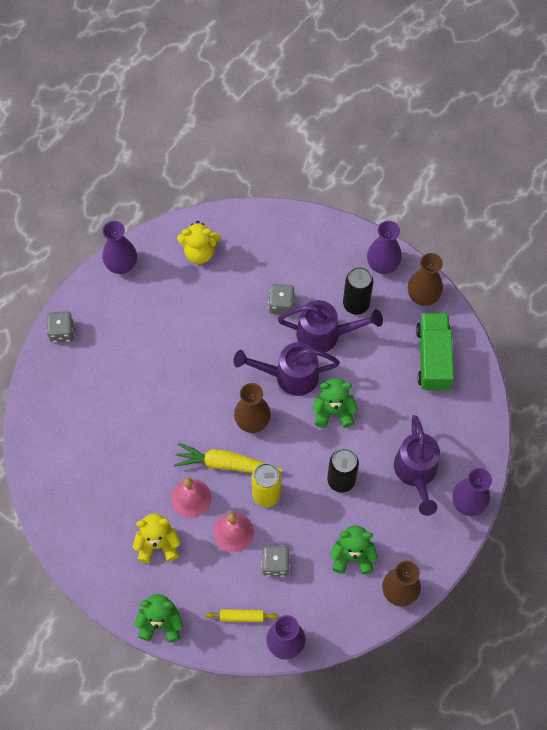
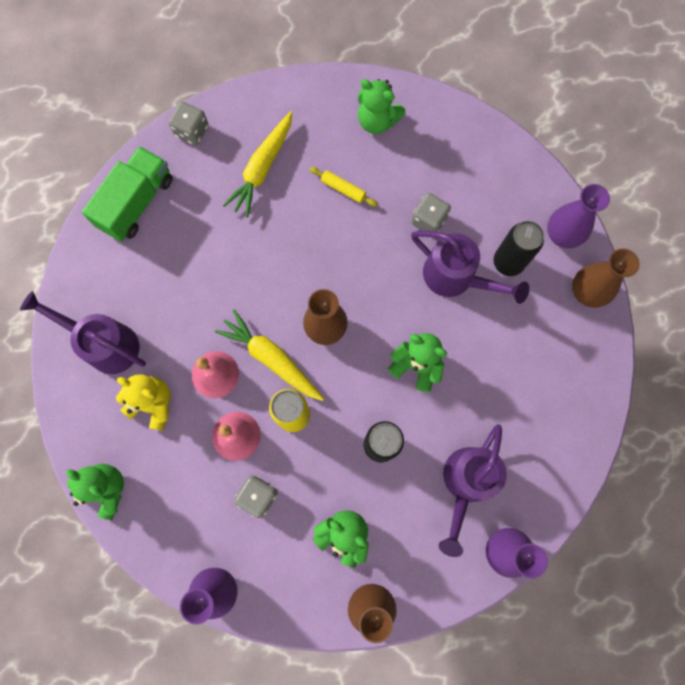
camera: 30 degrees right, 10 degrees up
purple vase [102,221,137,274] -> none
yellow teddy bear [177,221,221,264] -> green teddy bear [358,79,406,134]
yellow rolling pin [206,609,278,622] -> yellow rolling pin moved to [310,167,378,207]
purple watering can [234,342,340,396] -> purple watering can moved to [20,291,146,374]
green truck [416,313,454,391] -> green truck moved to [82,146,173,242]
none -> yellow carrot [223,111,292,218]

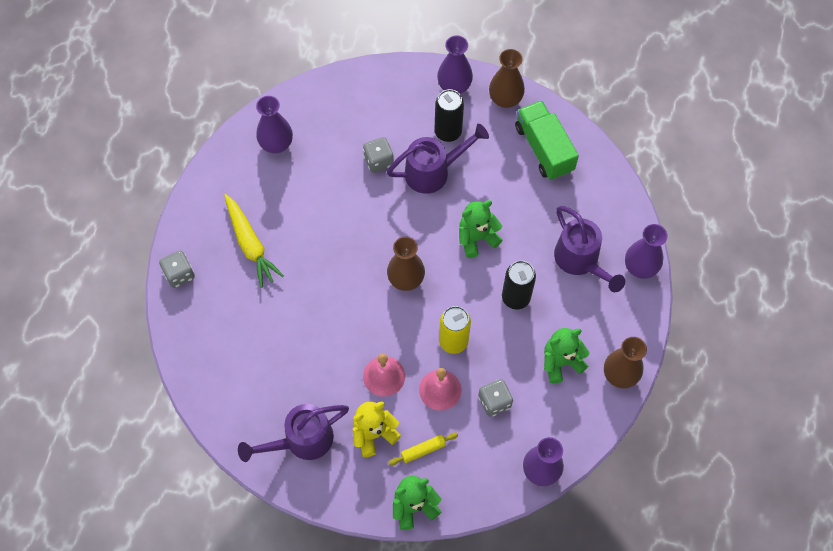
camera: 55 degrees left, 10 degrees down
green truck [82,146,173,242] -> green truck moved to [515,100,579,180]
yellow carrot [215,309,324,401] -> none
yellow rolling pin [310,167,378,207] -> yellow rolling pin moved to [388,432,458,465]
green teddy bear [358,79,406,134] -> purple vase [256,96,293,153]

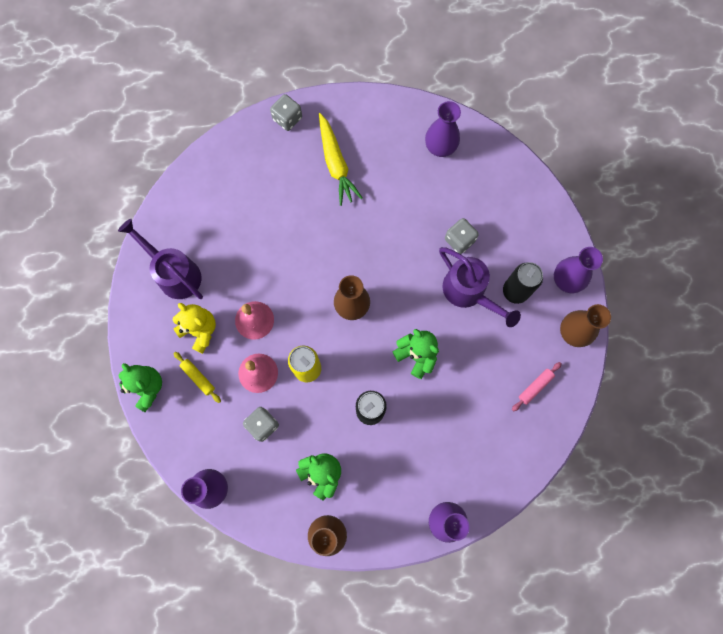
camera: 70 degrees right, 10 degrees up
yellow carrot [224,194,284,288] -> yellow carrot turned 60 degrees counterclockwise [319,113,362,206]
green truck [515,100,579,180] -> pink rolling pin [512,362,562,411]
purple watering can [554,206,625,292] -> none

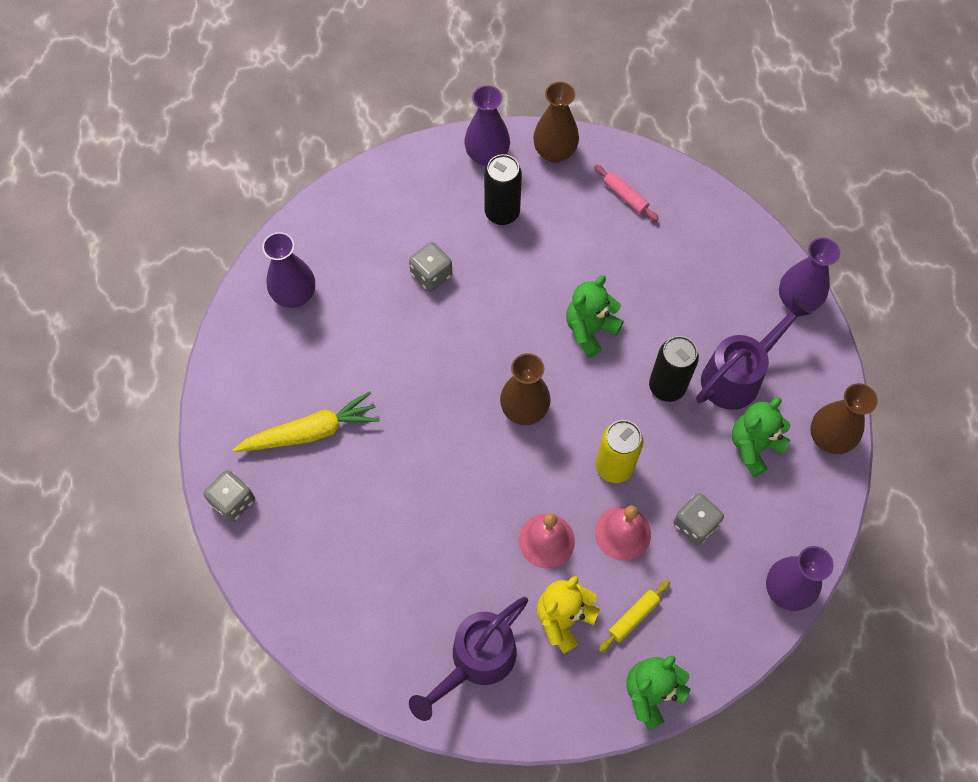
camera: 90 degrees left, 10 degrees down
purple watering can [439,247,521,327] -> purple watering can moved to [696,297,812,410]

